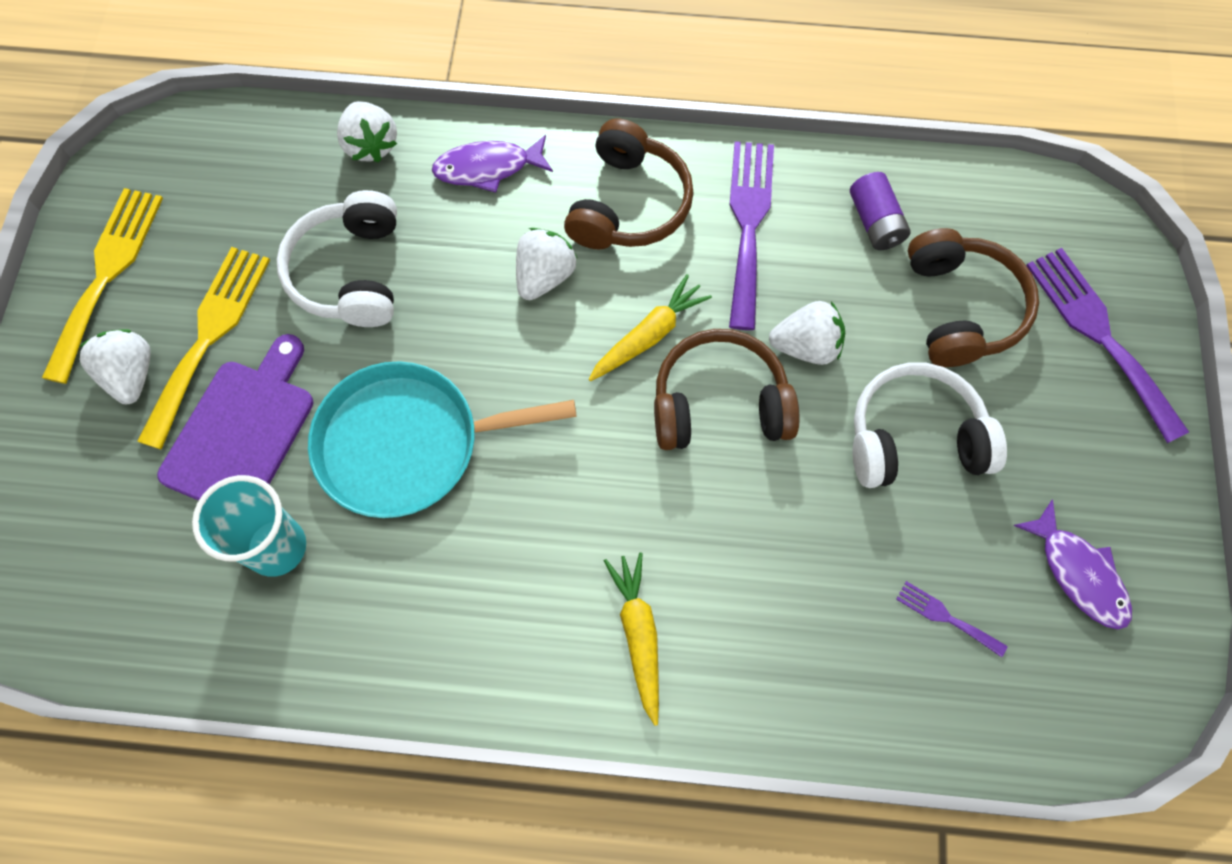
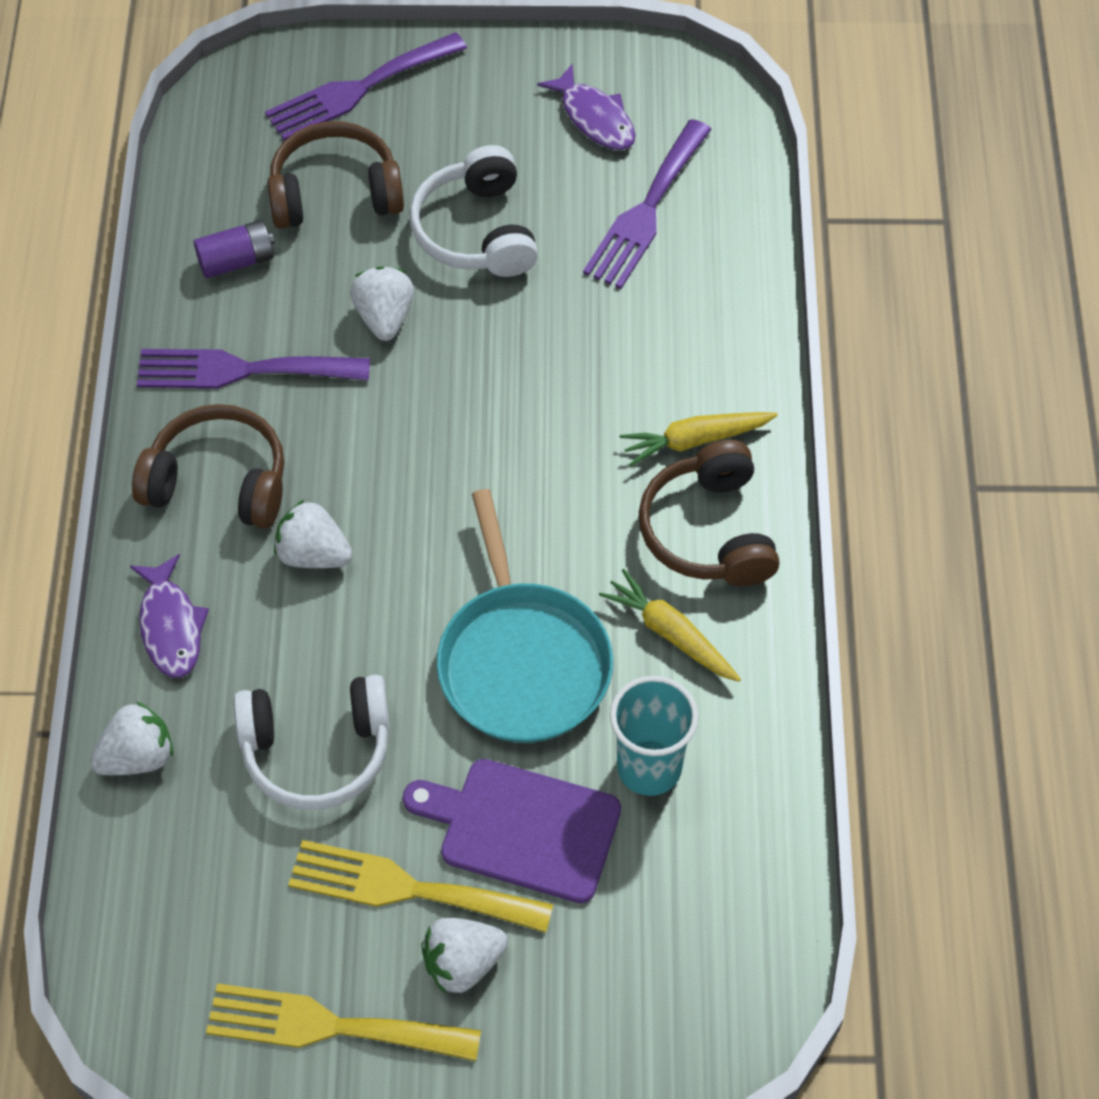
camera: 95 degrees left, 10 degrees down
yellow carrot [588,274,712,381] -> yellow carrot moved to [599,569,741,682]
brown headphones [654,329,800,450] -> brown headphones moved to [639,440,780,586]
purple fork [896,581,1008,657] -> purple fork [583,119,712,289], size x2.17
purple fish [1014,499,1132,629] -> purple fish turned 90 degrees clockwise [537,64,636,150]

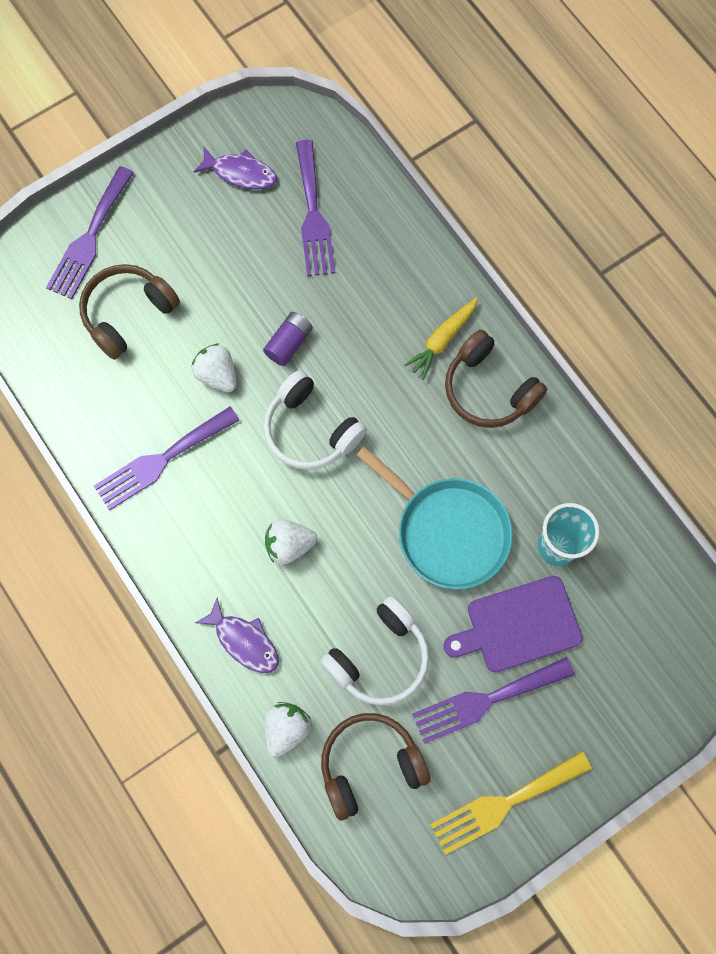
camera: 35 degrees left, 15 degrees up
brown headphones [132,404,284,529] -> brown headphones moved to [321,713,431,821]
purple battery [194,220,275,278] -> purple battery moved to [263,312,313,366]
yellow fork [288,840,553,933] -> purple fork [412,657,575,744]
white headphones [409,145,538,277] -> white headphones moved to [263,370,367,470]
white strawberry [421,918,508,994] -> none
yellow carrot [599,569,741,682] -> none

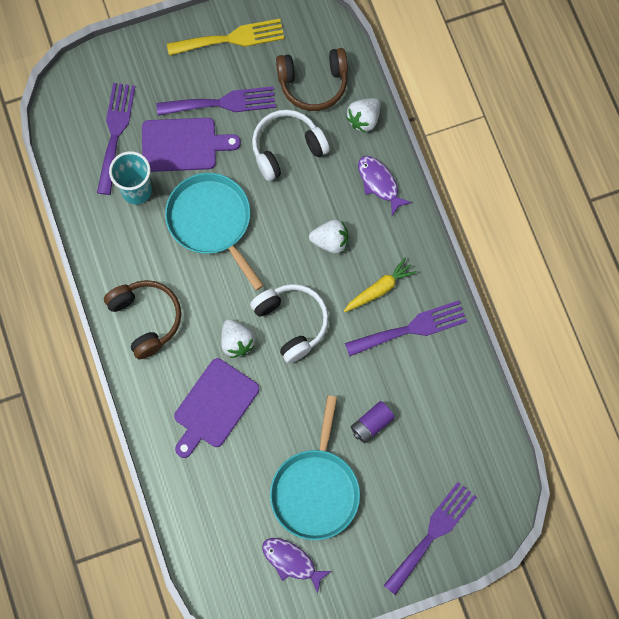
camera: 165 degrees left, 0 degrees up
brown headphones [79,264,180,360] -> none
white strawberry [191,344,237,392] -> white strawberry moved to [221,319,255,358]
purple battery [263,312,313,366] -> purple battery moved to [351,401,395,443]
purple fork [296,140,335,276] -> purple fork moved to [97,83,135,195]
yellow carrot [404,297,478,380] -> yellow carrot moved to [344,258,417,312]
none -> purple cutting board [174,358,259,458]
none -> turquoise pan [270,395,360,540]

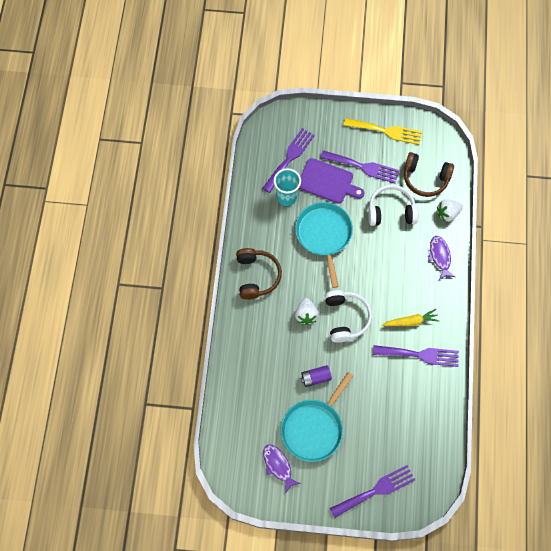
camera: 25 degrees right, 5 degrees down
purple cutting board [174,358,259,458] -> none
white strawberry [309,219,348,254] -> none
purple battery [351,401,395,443] -> purple battery moved to [301,365,332,387]

